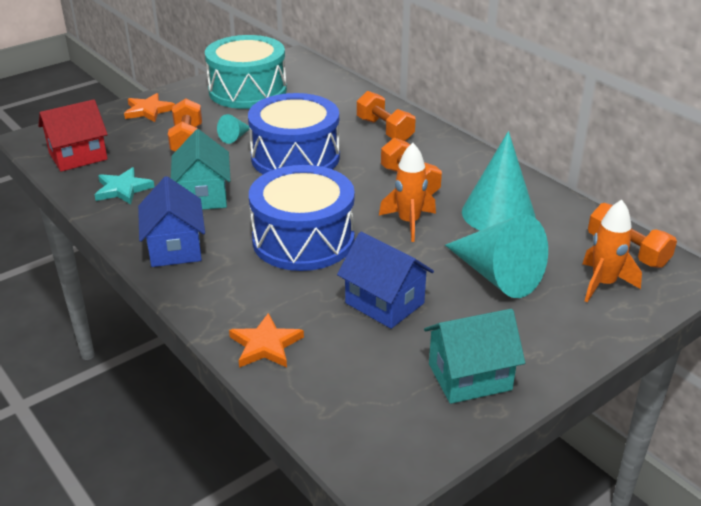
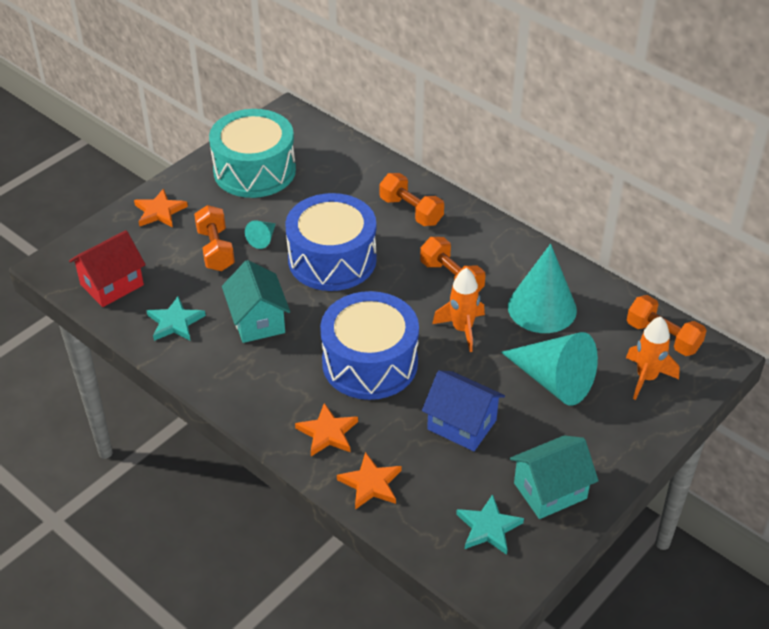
camera: 10 degrees left, 10 degrees up
blue house [138,176,205,267] -> none
none -> orange star [295,403,358,456]
none -> turquoise star [456,494,524,555]

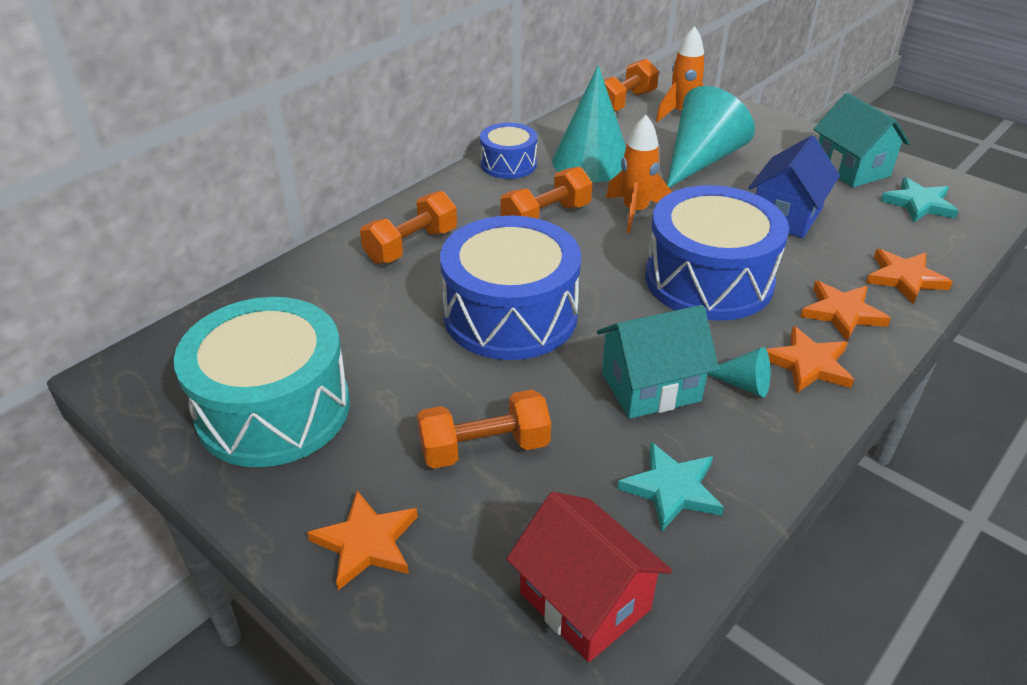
camera: 90 degrees left, 5 degrees down
turquoise cone [245,220,276,249] -> turquoise cone moved to [707,347,770,398]
none -> blue drum [480,123,537,179]
none -> orange star [766,326,854,393]

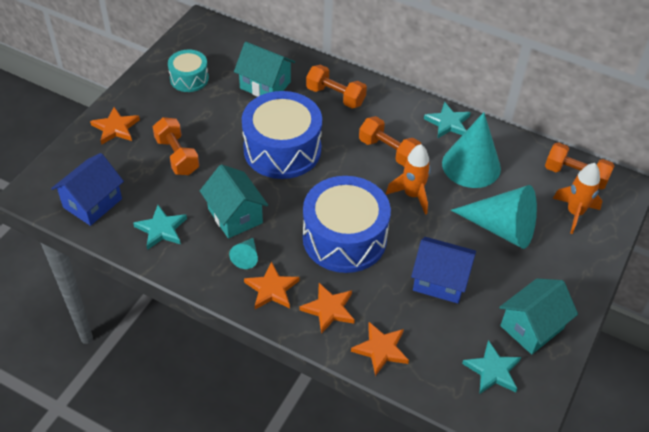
camera: 75 degrees right, 10 degrees up
turquoise drum [174,297,350,467] -> turquoise drum [168,50,209,92], size x0.53
blue drum [480,123,537,179] -> turquoise star [424,102,471,138]
red house [507,492,672,662] -> blue house [51,153,124,226]
none -> turquoise house [234,42,295,97]

